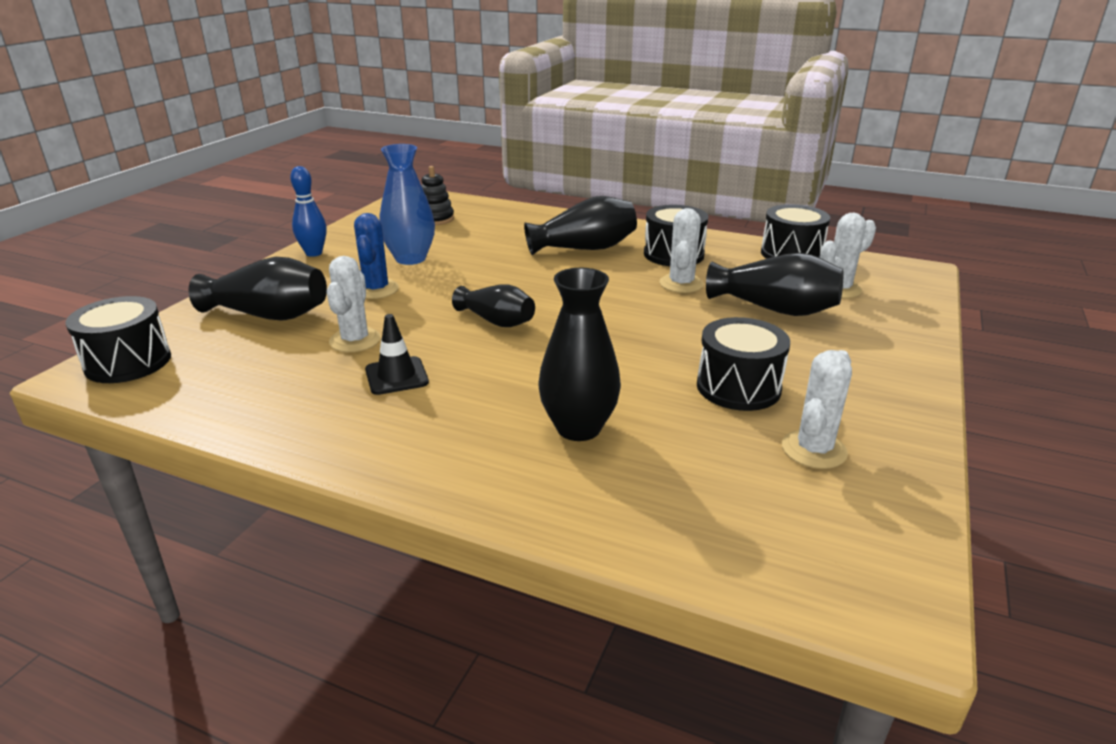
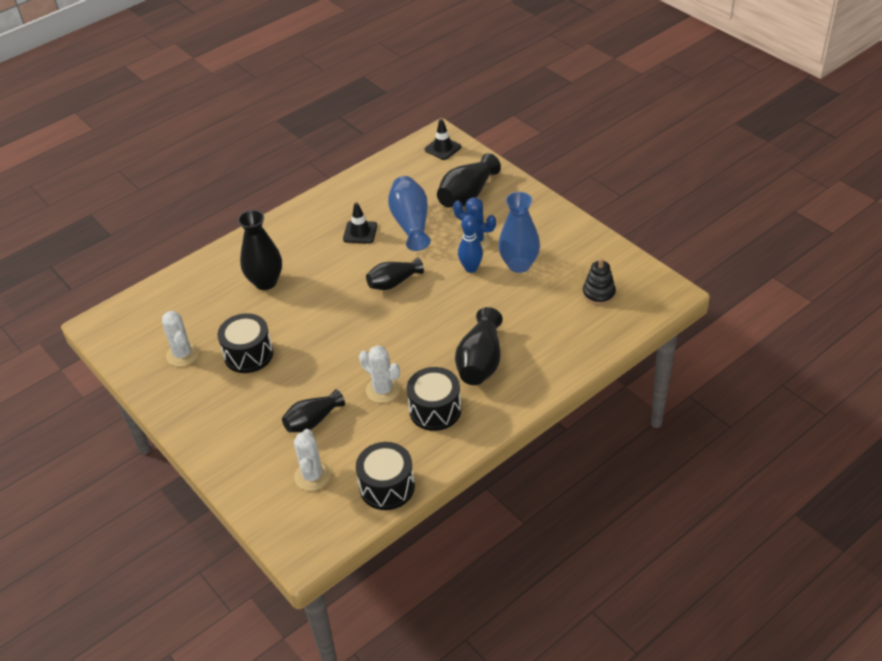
camera: 120 degrees right, 15 degrees up
black drum [65,296,171,383] -> black traffic cone [424,119,462,160]
blue bowling pin [290,166,327,257] -> blue bowling pin moved to [458,215,483,273]
white cactus [327,256,381,352] -> blue vase [388,176,431,251]
black vase [706,253,843,316] -> black vase [282,389,345,432], size x0.67

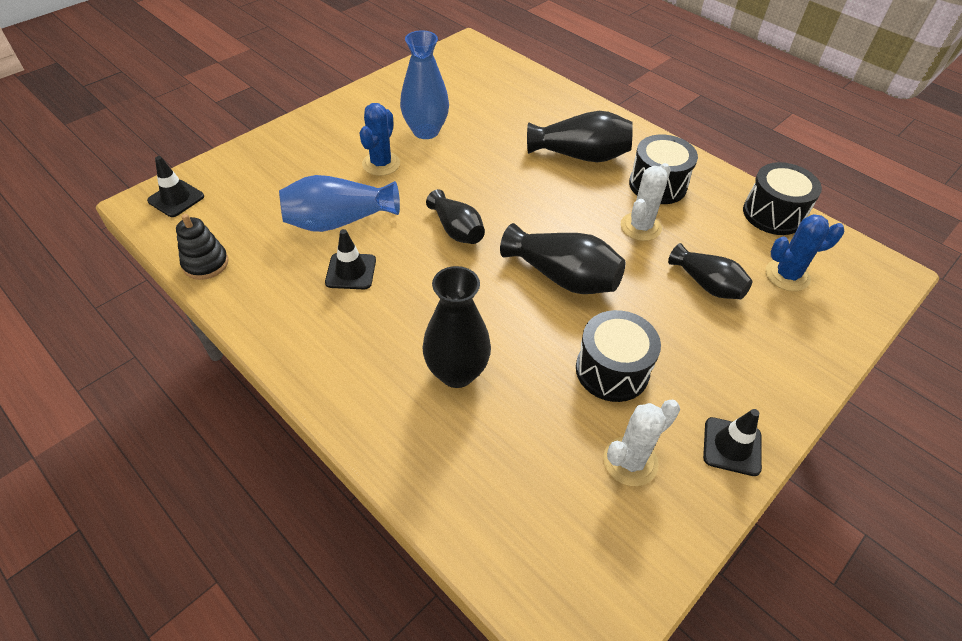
camera: 100 degrees left, 5 degrees up
white cactus [294,429,331,491] -> blue cactus [766,214,844,291]
black vase [437,153,501,208] -> black vase moved to [500,223,625,294]
blue bowling pin [458,215,483,273] -> none
black stacking toy [583,258,616,305] -> black stacking toy moved to [176,214,229,280]
none -> black traffic cone [703,409,762,476]

